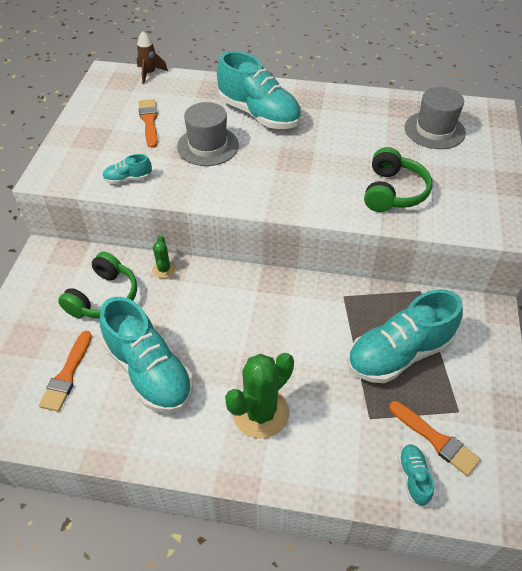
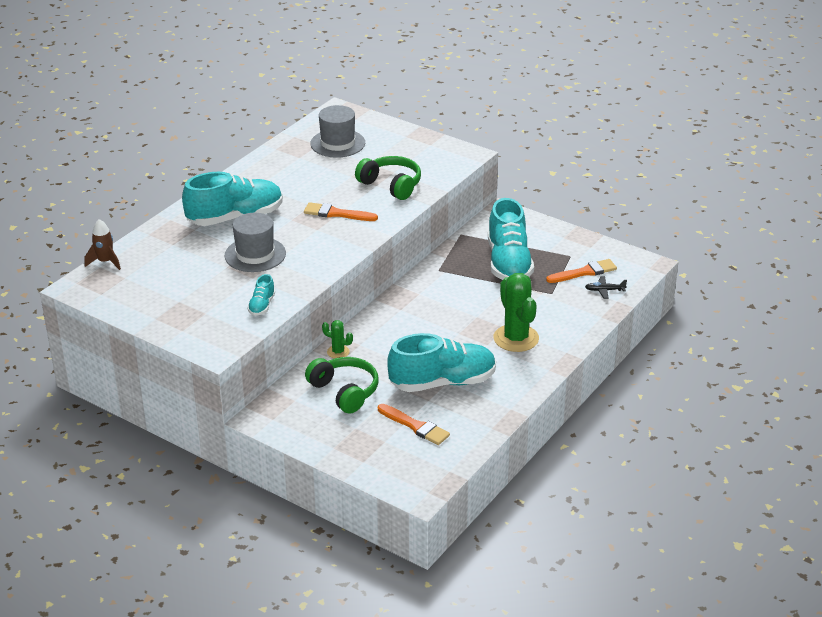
camera: 65 degrees left, 15 degrees down
orange brush [138,99,158,148] -> orange brush moved to [304,202,378,221]
turquoise shoe [398,444,434,506] -> black plane [585,276,627,299]

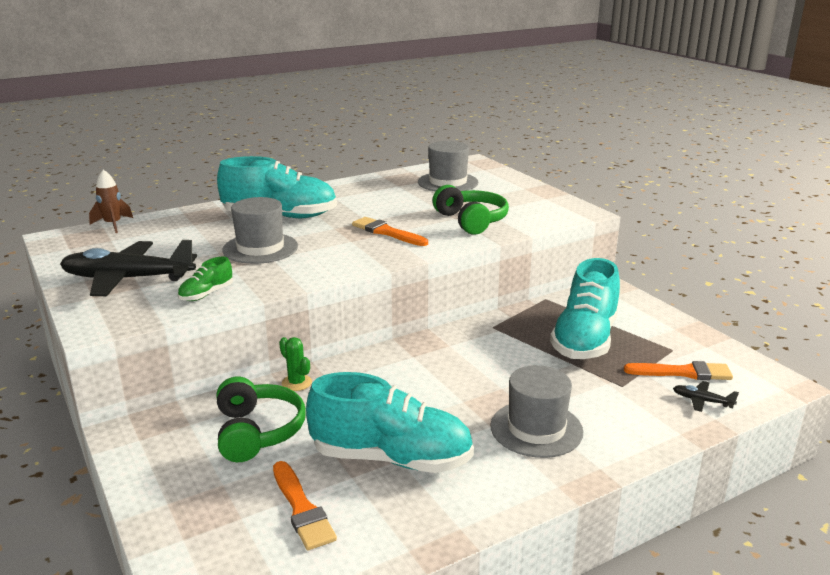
camera: 25 degrees right, 10 degrees down
turquoise shoe [247,274,275,316] -> green shoe [178,257,233,301]
green cactus [494,273,539,352] -> grey hat [491,365,584,458]
none -> black plane [60,240,197,296]

